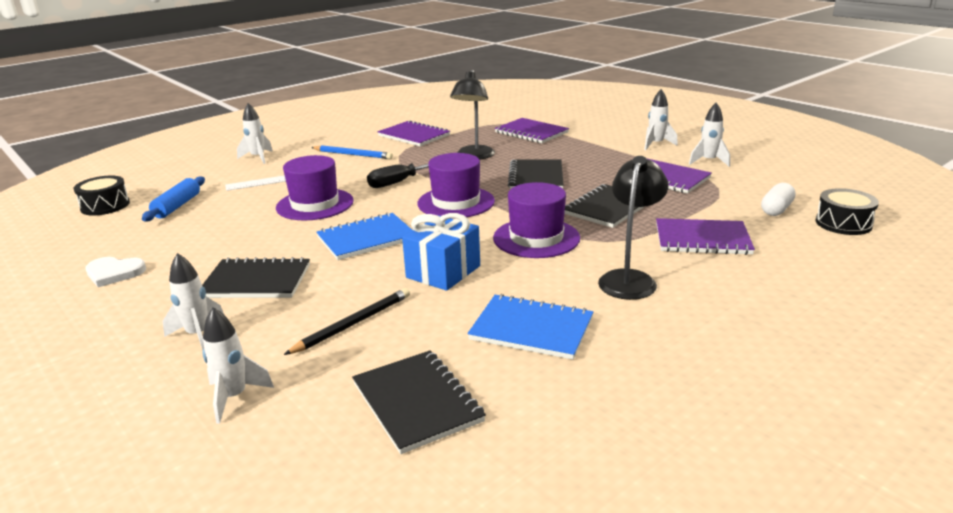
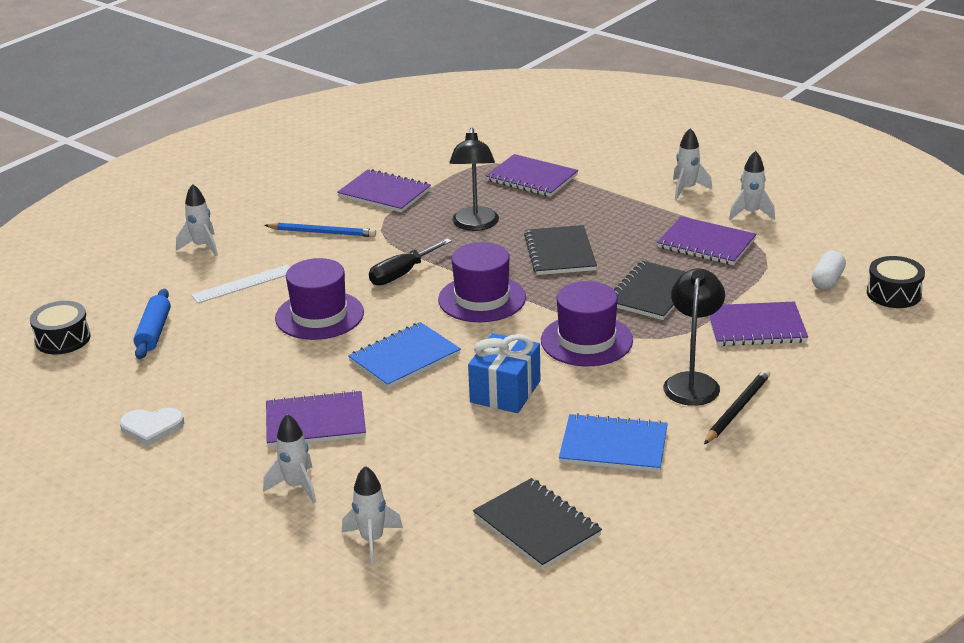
camera: 10 degrees left, 5 degrees up
black notebook [202,257,310,298] -> purple notebook [266,390,366,447]
black pencil [284,288,410,355] -> black pencil moved to [704,369,770,444]

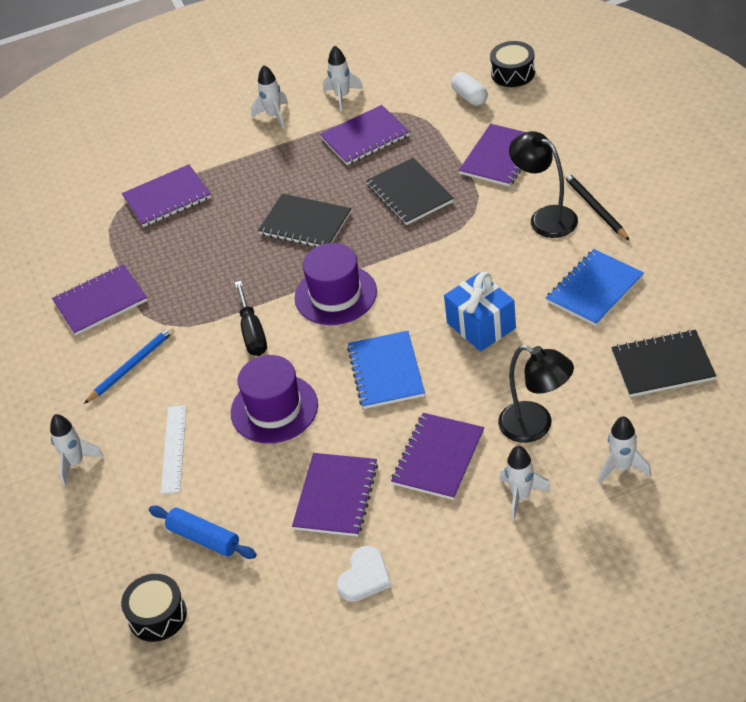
camera: 55 degrees left, 15 degrees up
black lamp [449,128,499,231] -> black lamp moved to [498,345,574,443]
purple hat [541,281,633,366] -> none
none -> purple notebook [292,453,378,537]

